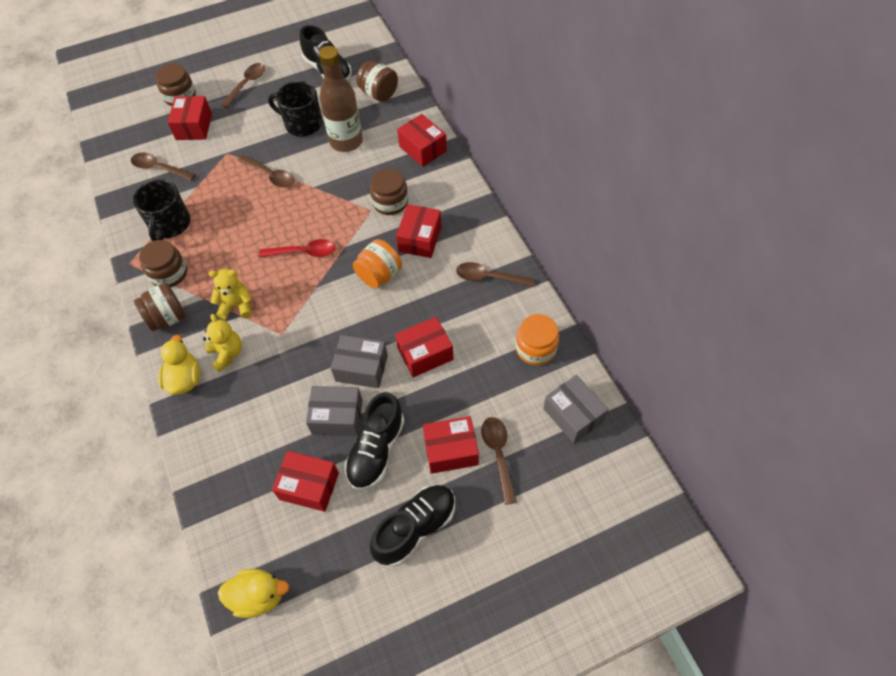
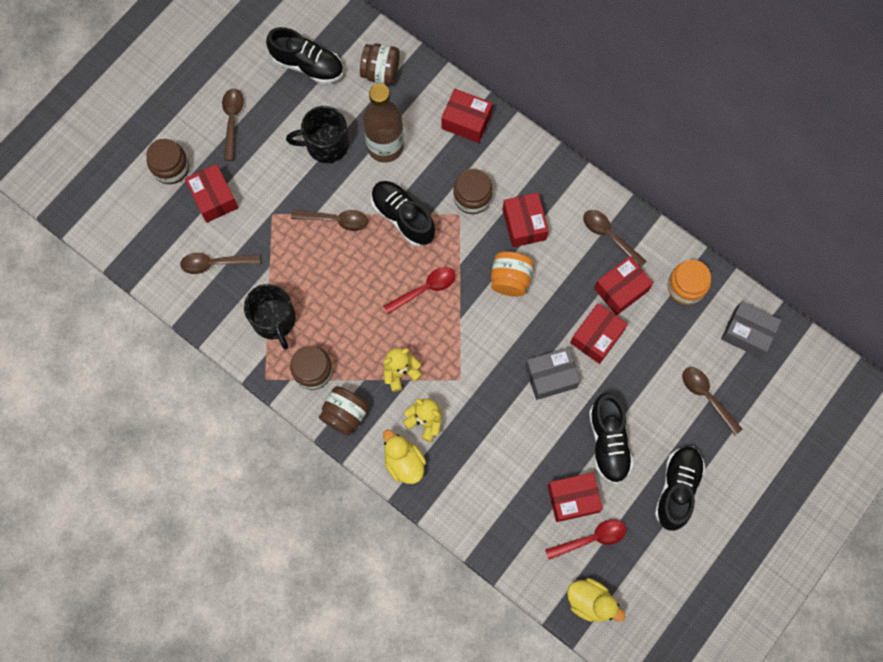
camera: 30 degrees left, 15 degrees up
yellow duck [218,569,289,618] -> yellow duck turned 60 degrees clockwise [567,578,625,622]
grey box [306,386,362,436] -> none
red box [423,416,479,474] -> red box moved to [594,256,653,315]
brown spoon [456,262,535,287] -> brown spoon turned 60 degrees clockwise [583,210,647,267]
none -> black shoe [371,181,435,246]
none -> red spoon [545,519,626,560]

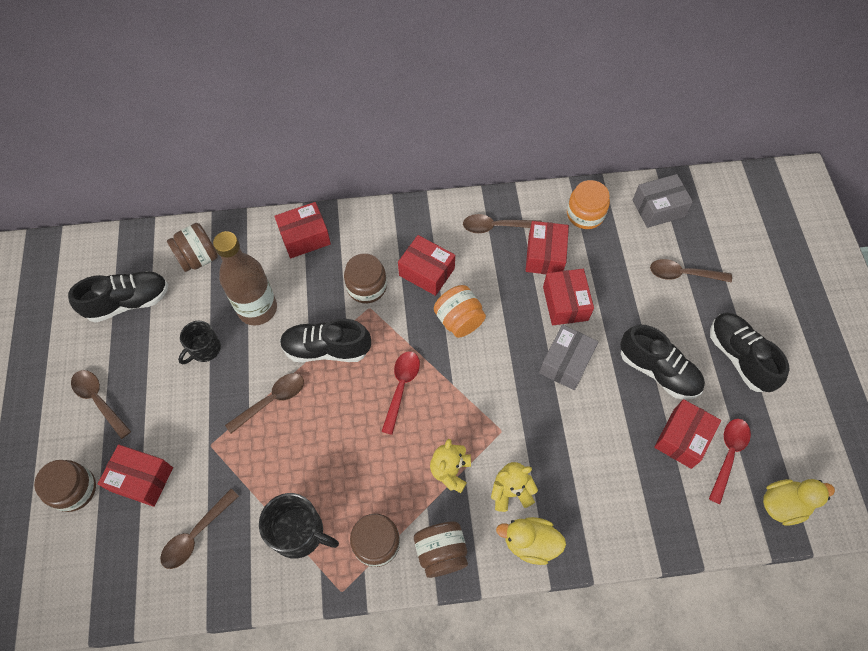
camera: 45 degrees left, 10 degrees down
black mug [286,106,349,163] -> black mug [178,321,221,364], size x0.66

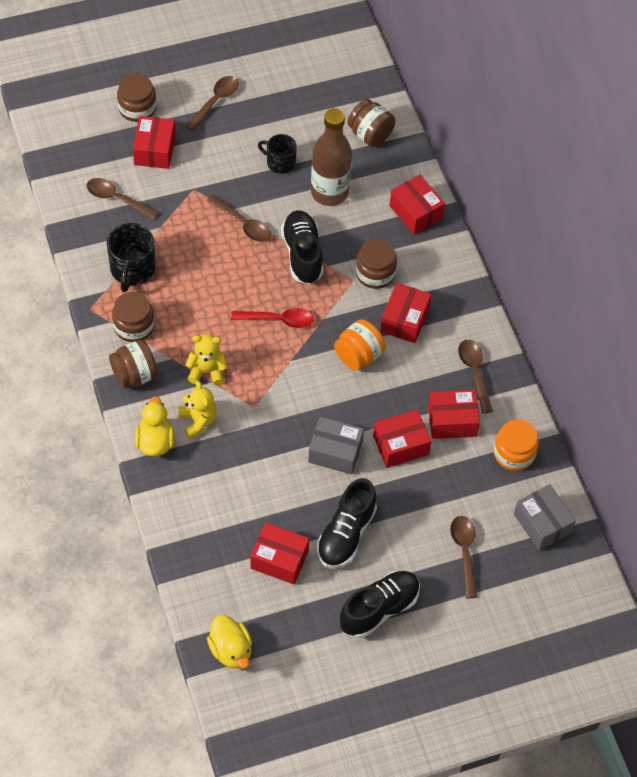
camera: 75 degrees right, 5 degrees down
black shoe [68,271,168,322] -> none
red spoon [709,419,751,504] -> none

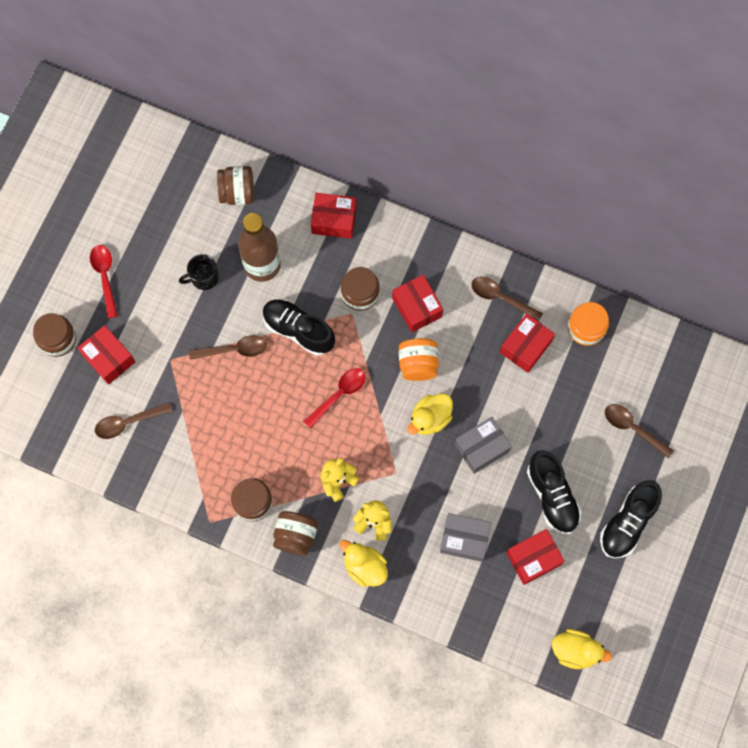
camera: 45 degrees left, 15 degrees up
black mug [107,223,156,292] -> none
brown spoon [185,76,239,131] -> red spoon [90,245,118,318]
black shoe [340,571,420,638] -> black shoe turned 150 degrees counterclockwise [600,480,662,558]
red box [373,409,432,468] -> none
grey box [514,484,576,551] -> grey box moved to [440,513,491,562]
none -> yellow duck [407,394,453,435]

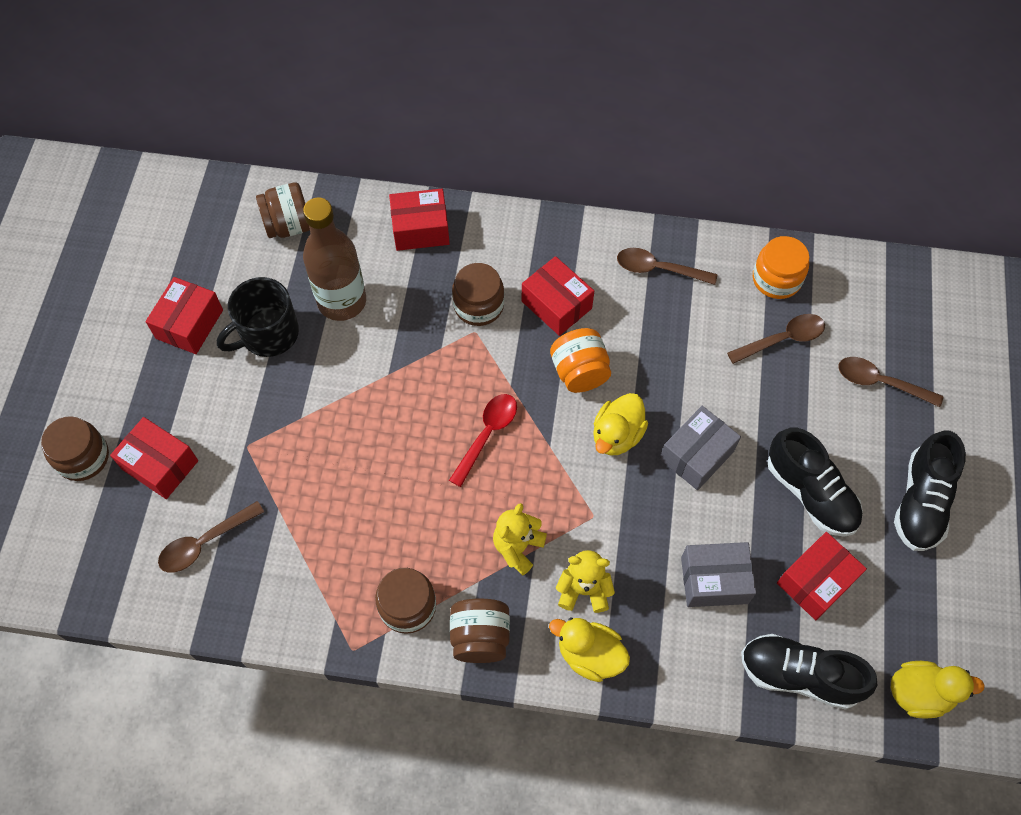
camera: 15 degrees left, 10 degrees down
red spoon [90,245,118,318] -> none
black mug [179,254,219,290] -> black mug [217,277,299,357], size x1.52
brown spoon [189,335,267,360] -> brown spoon moved to [727,314,825,364]
black shoe [263,299,335,356] -> black shoe moved to [741,634,877,710]
red box [500,314,555,373] -> red box moved to [145,277,223,354]

